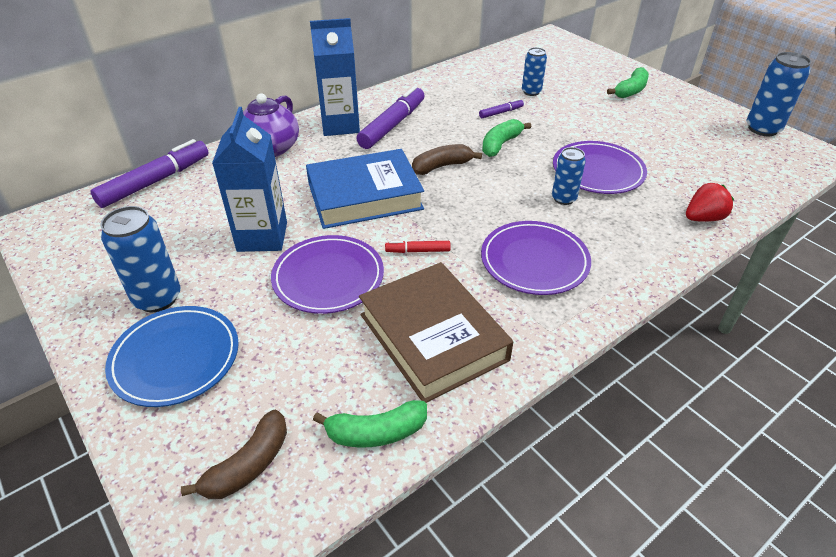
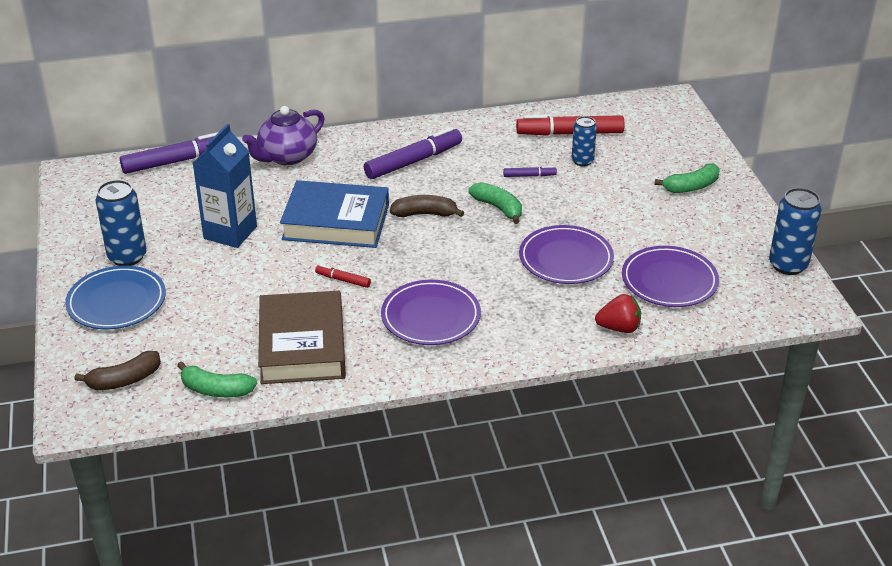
camera: 25 degrees right, 5 degrees down
purple plate [271,235,384,314] -> purple plate moved to [622,246,719,307]
blue carton [310,18,360,136] -> none
green banana [482,119,531,157] -> green banana turned 75 degrees clockwise [468,182,522,224]
blue can [552,147,586,205] -> none
none -> red marker [516,115,625,136]

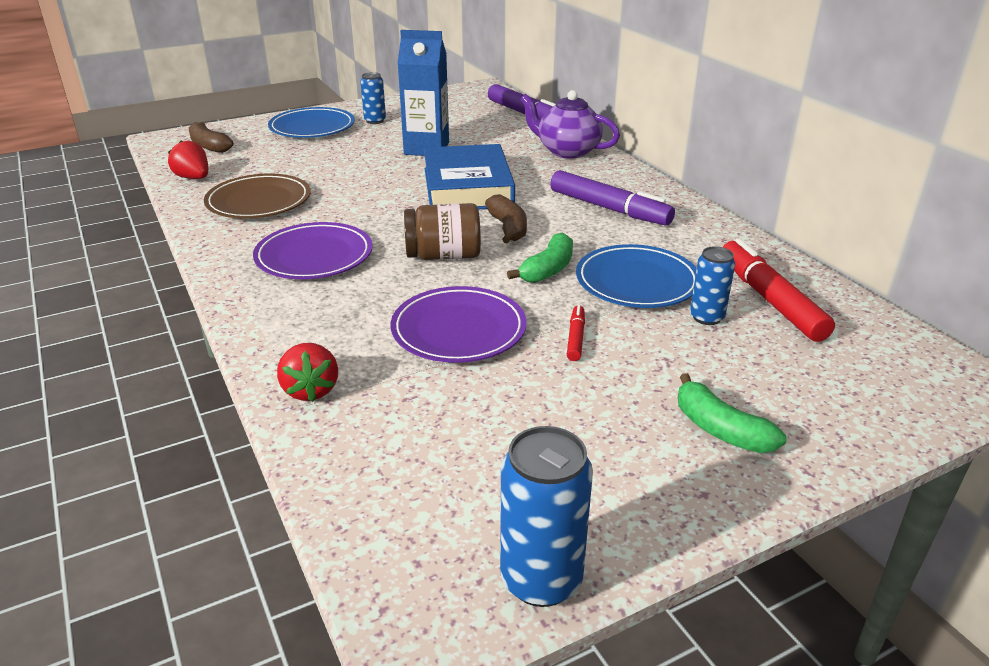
camera: 75 degrees right, 5 degrees down
blue can [96,180,147,266] -> blue can [360,72,386,124], size x0.63
green banana [177,361,257,397] -> red strawberry [168,140,208,179]
brown book [258,291,346,384] -> brown plate [204,174,311,218]
red marker [315,264,371,288] -> red marker moved to [567,305,585,361]
purple marker [503,166,557,177] -> blue plate [576,244,697,308]
purple plate [622,246,719,307] -> none
none -> brown jar [404,203,481,260]

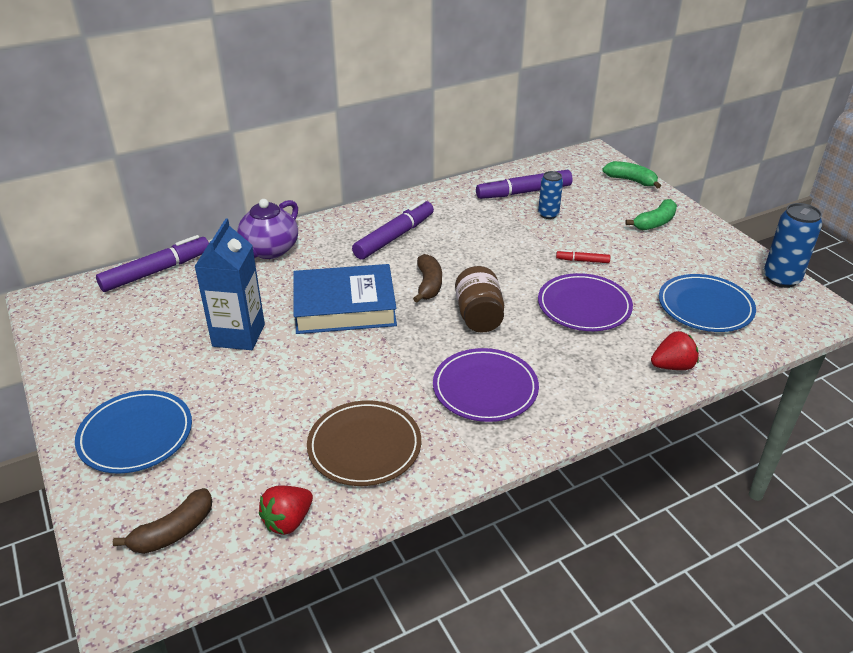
camera: 90 degrees left, 5 degrees up
blue can [360,72,386,124] -> none
brown banana [485,194,527,244] -> brown banana turned 105 degrees clockwise [413,254,442,302]
green banana [507,232,573,283] -> green banana moved to [602,161,661,189]
blue plate [576,244,697,308] -> blue plate moved to [659,274,756,332]
red marker [723,238,835,342] -> purple marker [476,169,573,199]

